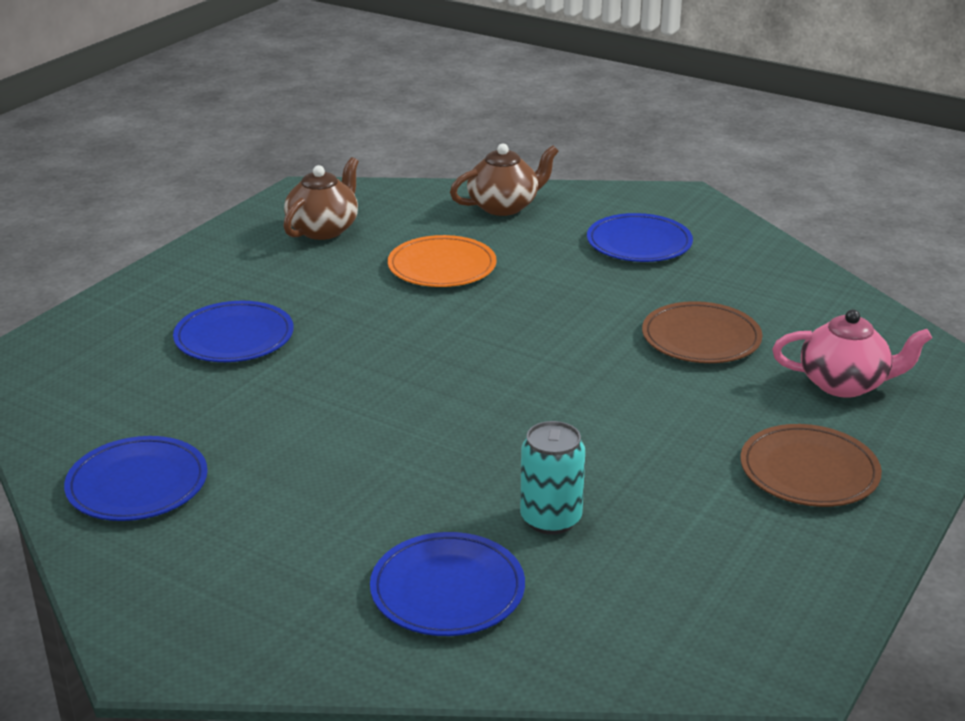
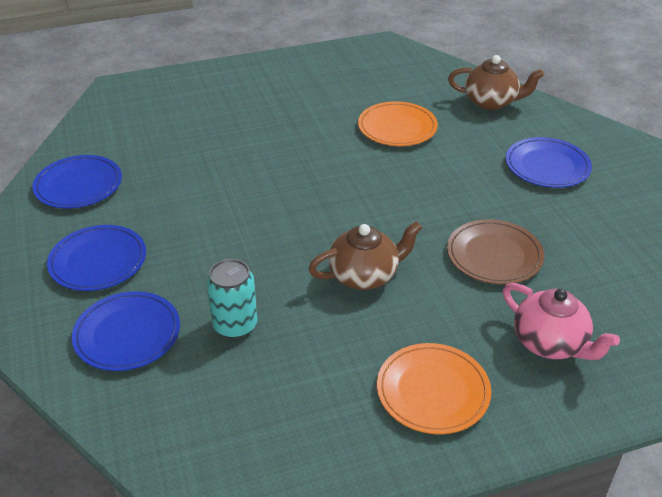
camera: 40 degrees right, 10 degrees up
blue plate [173,301,294,362] -> blue plate moved to [47,225,146,291]
brown teapot [283,157,359,240] -> brown teapot moved to [309,221,422,290]
brown plate [740,424,882,507] -> orange plate [377,343,491,434]

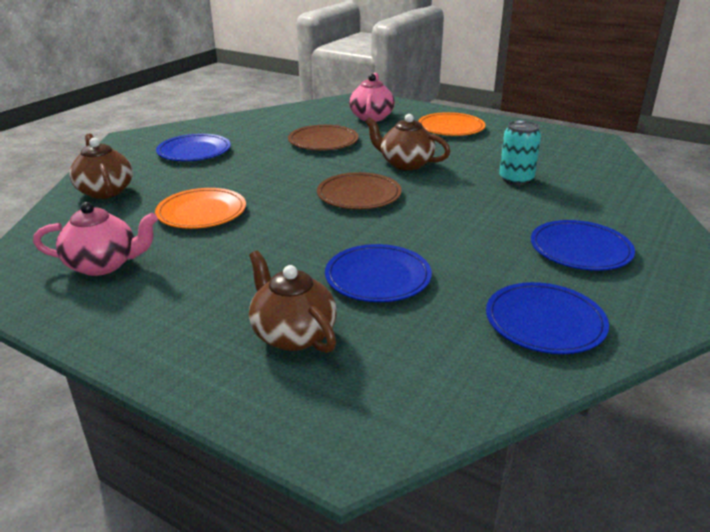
camera: 130 degrees left, 10 degrees down
blue plate [72,291,180,371] -> blue plate moved to [325,244,432,302]
none -> pink teapot [33,202,158,276]
none -> brown teapot [249,250,337,353]
none -> brown plate [317,172,402,209]

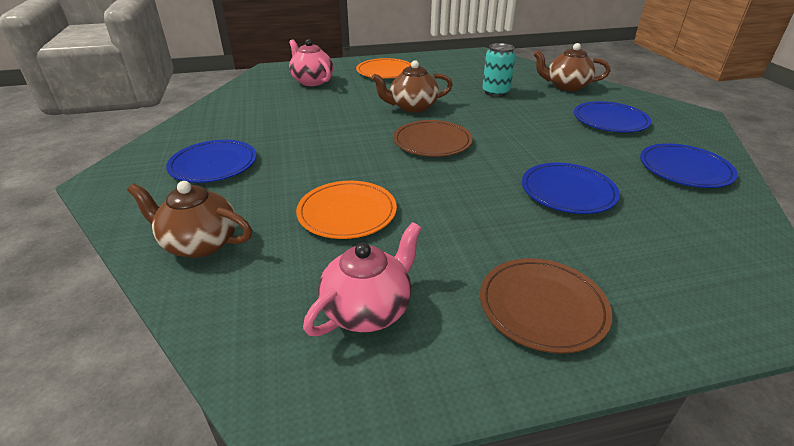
camera: 45 degrees left, 5 degrees up
brown teapot [249,250,337,353] -> brown teapot moved to [534,43,610,91]
brown plate [288,125,359,150] -> brown plate moved to [480,258,612,354]

